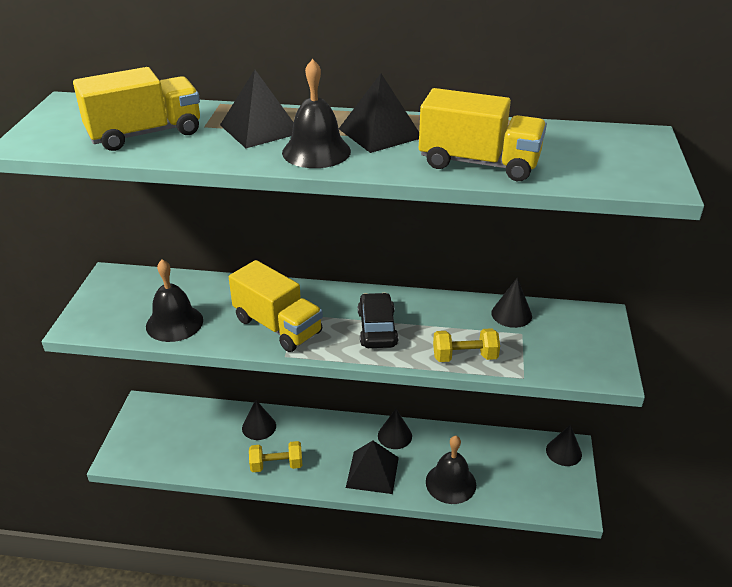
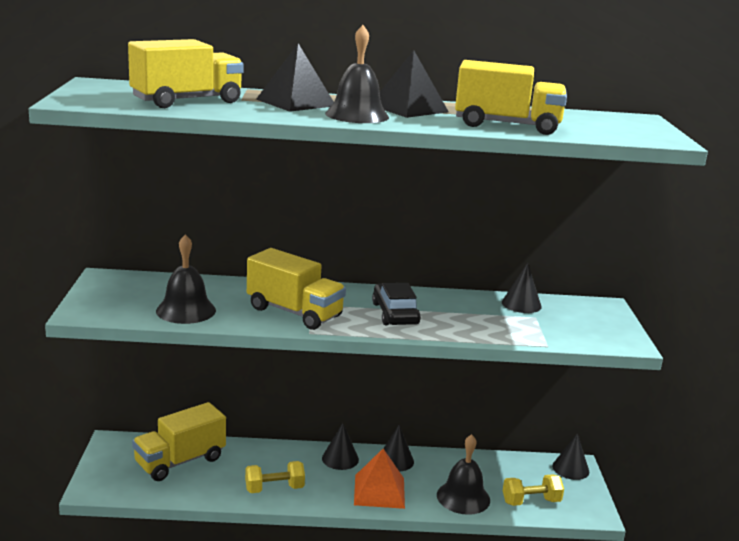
camera: 10 degrees left, 15 degrees down
black cone [242,400,276,440] -> black cone moved to [322,423,359,470]
black pyramid [346,441,399,494] -> orange pyramid [354,449,405,509]
yellow dumbbell [433,328,500,362] -> yellow dumbbell moved to [503,474,564,506]
none -> yellow truck [132,402,226,481]

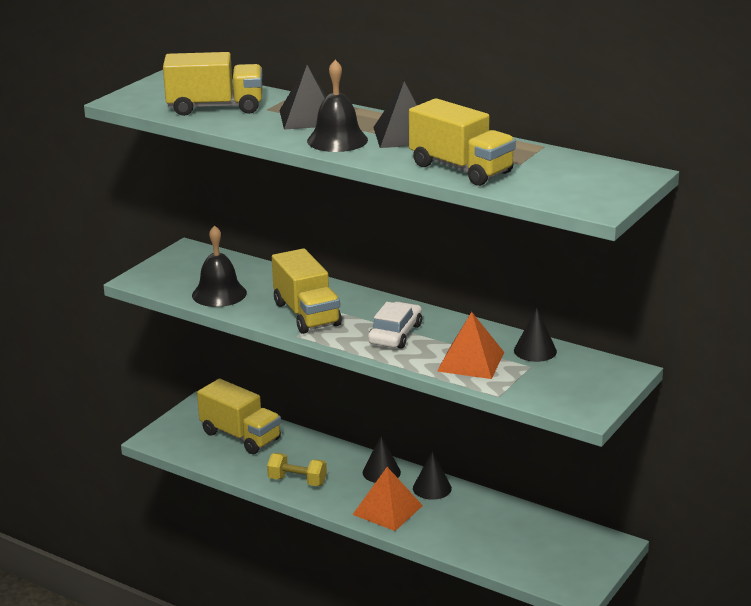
camera: 35 degrees right, 5 degrees up
yellow truck [132,402,226,481] -> yellow truck turned 135 degrees counterclockwise [197,379,281,454]
black car [372,283,421,325] -> white car [368,302,422,349]
black bell [437,434,490,515] -> none
yellow dumbbell [503,474,564,506] -> none
black cone [553,433,589,480] -> none
none -> orange pyramid [437,312,504,379]

